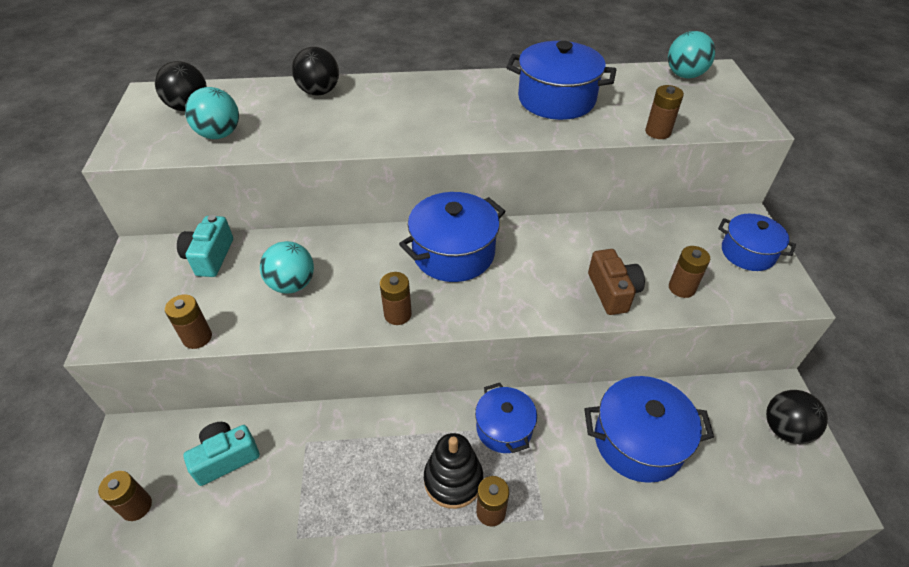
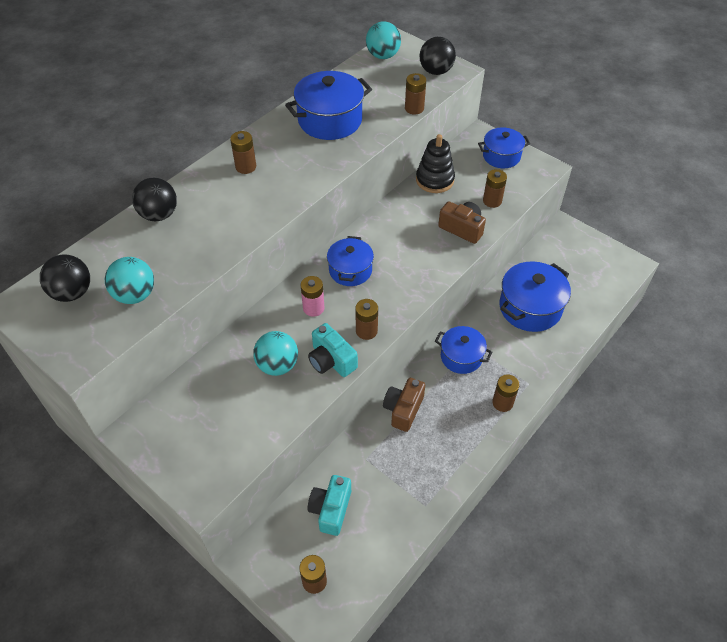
camera: 45 degrees left, 5 degrees up
brown battery [165,294,212,349] -> brown battery moved to [230,131,256,174]
turquoise camera [177,215,233,277] -> turquoise camera moved to [308,323,358,377]
blue pot [399,192,506,282] -> blue pot [327,236,374,286], size x0.64
black stacking toy [424,433,483,509] -> black stacking toy moved to [416,134,455,193]
black ball [766,390,828,444] -> black ball moved to [420,37,456,75]
none -> pink battery [301,276,324,317]
none -> brown camera [383,378,425,432]

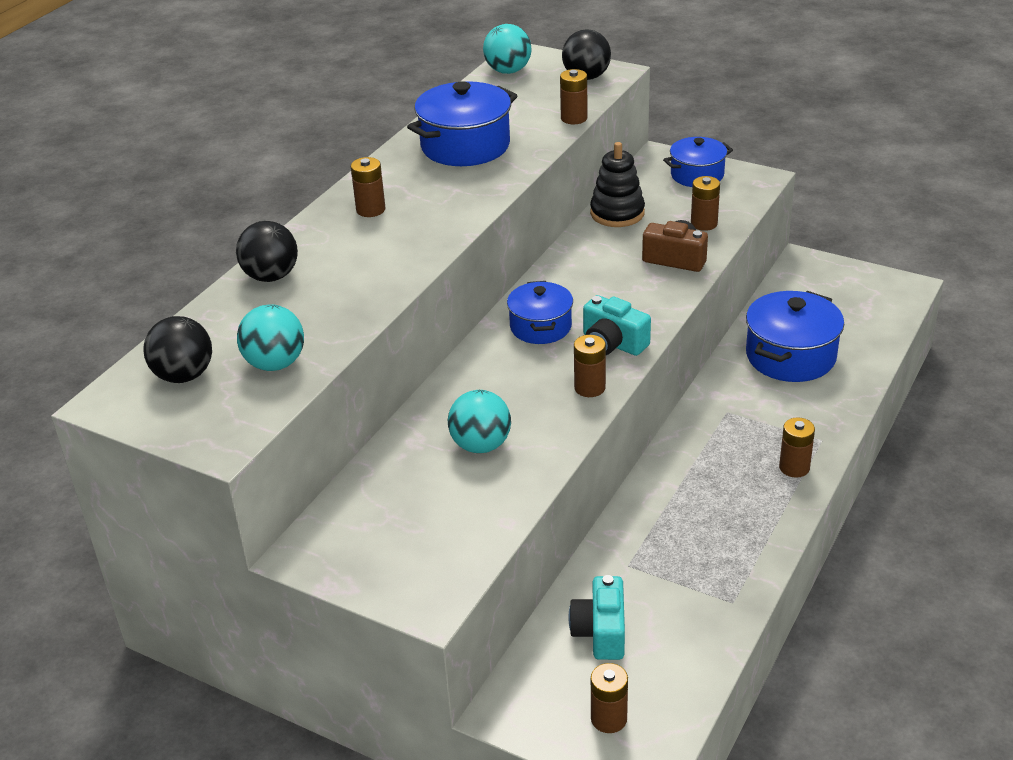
camera: 10 degrees left, 15 degrees down
pink battery [301,276,324,317] -> none
turquoise camera [308,323,358,377] -> turquoise camera moved to [583,295,651,356]
brown camera [383,378,425,432] -> none
blue pot [435,326,492,374] -> none

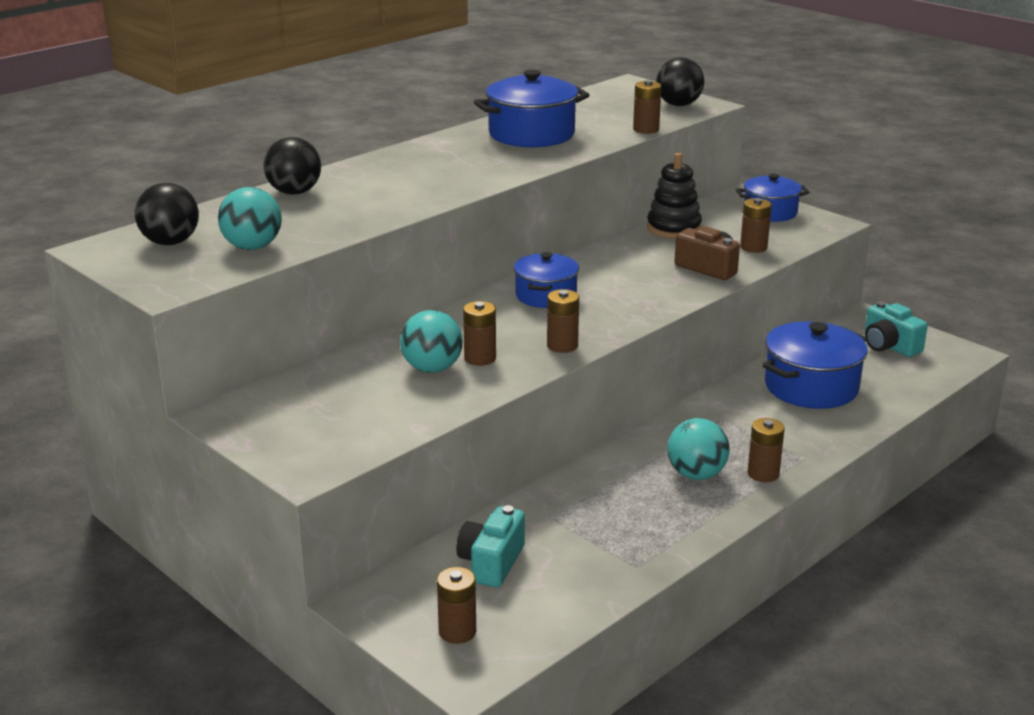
camera: 15 degrees right, 10 degrees down
brown battery [351,157,385,217] -> brown battery moved to [463,301,496,366]
turquoise ball [483,24,532,74] -> turquoise ball moved to [667,418,730,480]
turquoise camera [583,295,651,356] -> turquoise camera moved to [864,301,928,357]

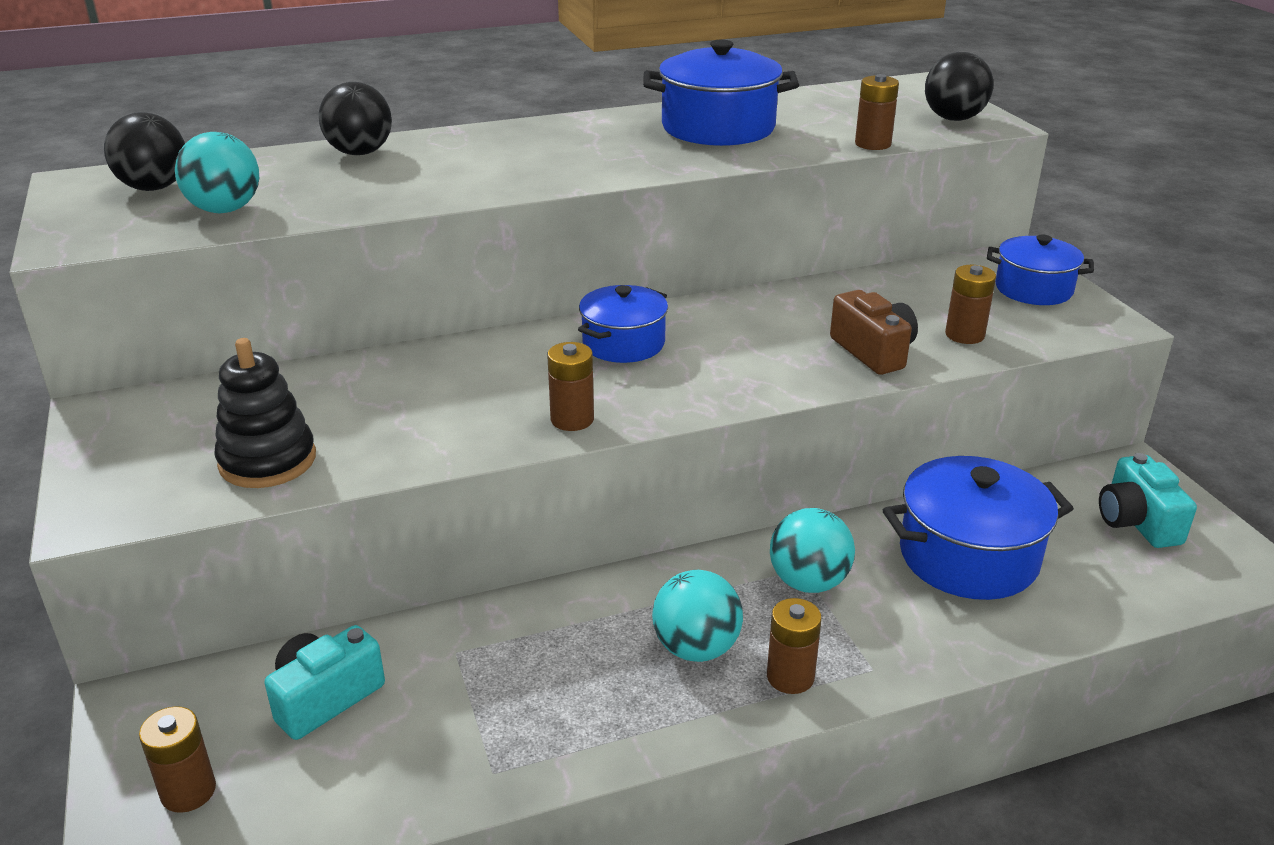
camera: 25 degrees right, 5 degrees up
turquoise ball [400,310,463,373] -> turquoise ball moved to [770,508,855,593]
brown battery [463,301,496,366] -> none
black stacking toy [647,153,702,238] -> black stacking toy moved to [214,338,316,488]

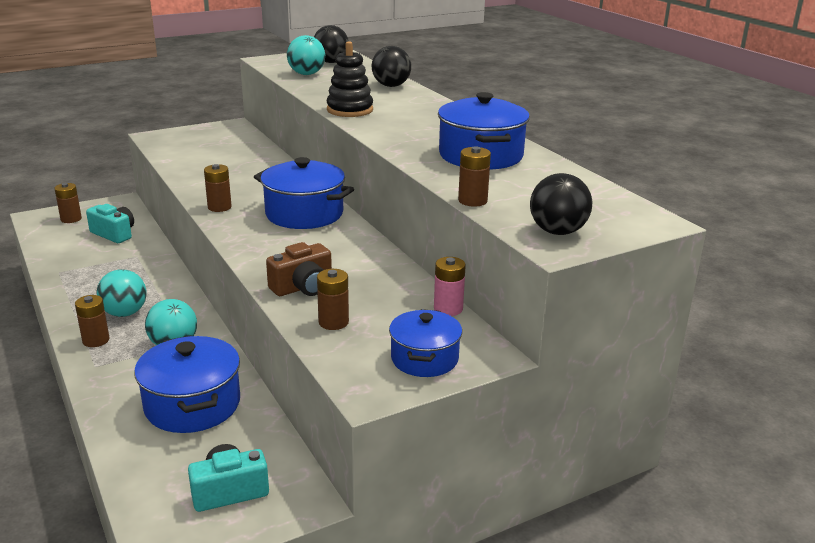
camera: 80 degrees right, 5 degrees down
black stacking toy [214,338,316,488] -> black stacking toy moved to [327,41,373,117]
blue pot [578,285,668,363] -> blue pot [254,157,354,229], size x1.56
none -> pink battery [434,257,466,316]

